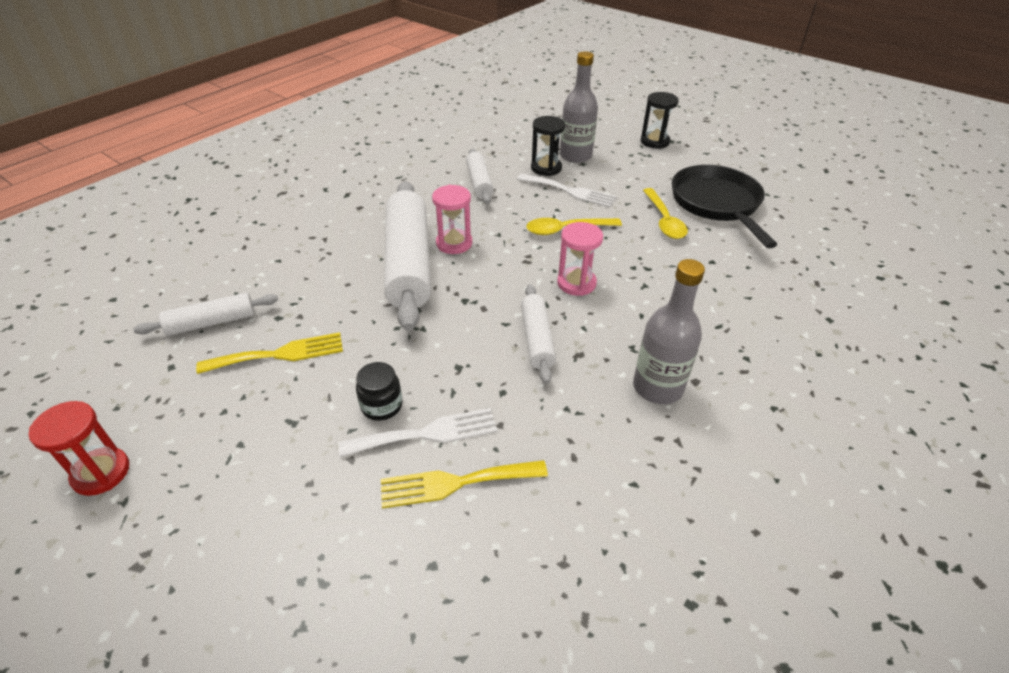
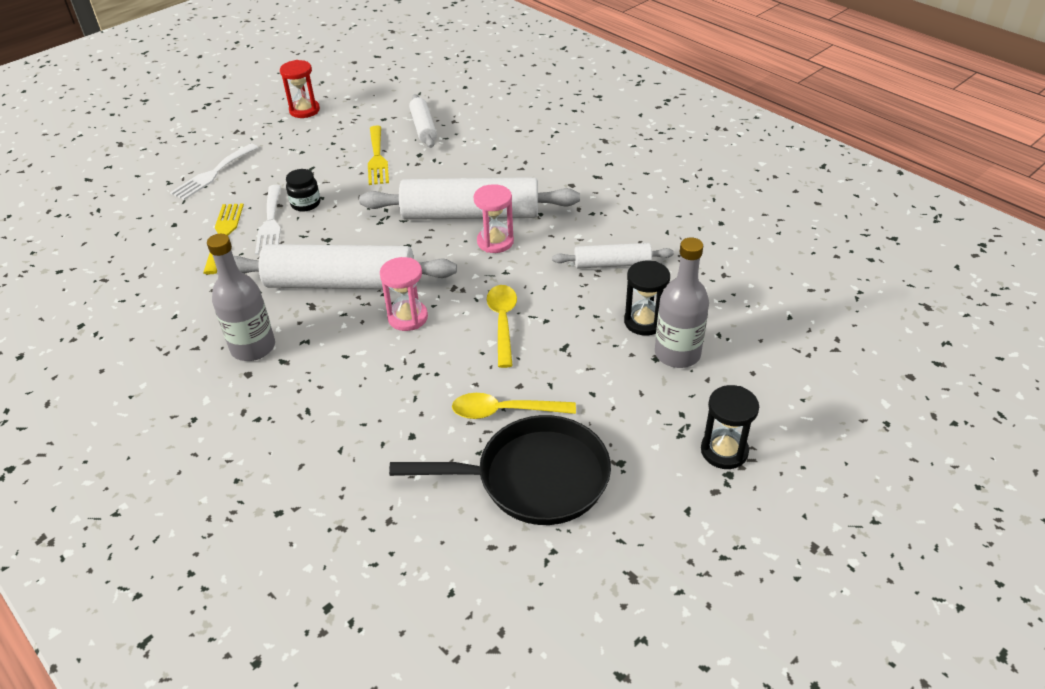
camera: 100 degrees right, 0 degrees up
white fork [517,174,617,207] -> white fork moved to [170,143,258,200]
white rolling pin [521,284,556,384] -> white rolling pin [233,244,457,290], size x1.93

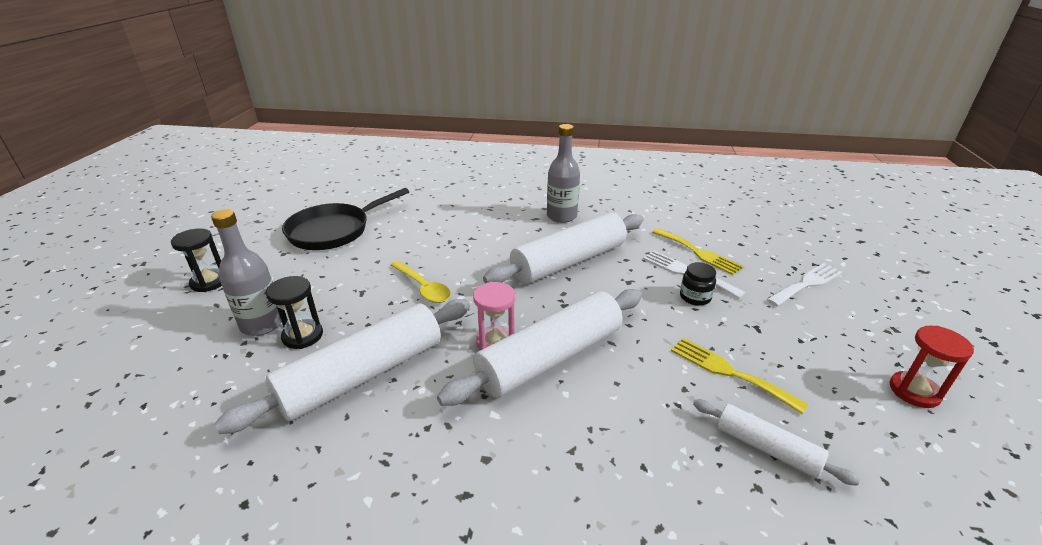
camera: 140 degrees right, 10 degrees down
white fork [170,143,258,200] -> white fork turned 60 degrees clockwise [766,263,843,306]
pink hourglass [380,257,428,331] -> none
yellow spoon [452,393,576,419] -> none
white rolling pin [552,243,674,269] -> white rolling pin [214,299,470,434], size x1.93

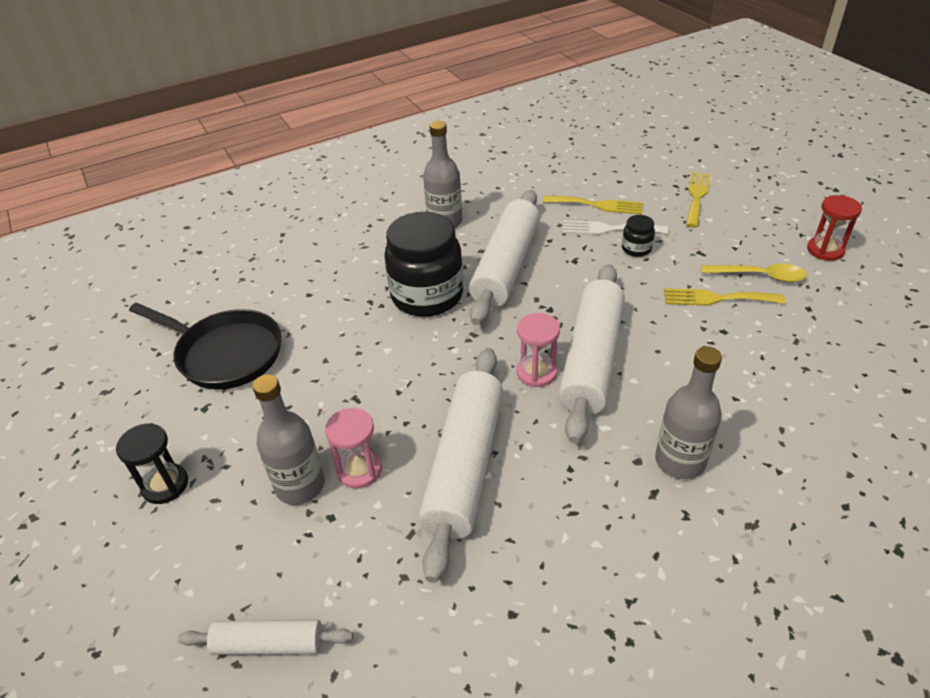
camera: 35 degrees left, 10 degrees up
black hourglass [266,276,323,349] -> pink hourglass [325,407,382,489]
black pan [282,188,409,250] -> black pan turned 75 degrees counterclockwise [129,303,281,389]
yellow spoon [391,261,451,303] -> yellow spoon moved to [701,263,807,282]
white rolling pin [693,399,860,486] -> white rolling pin moved to [178,619,353,655]
white fork [766,263,843,306] -> yellow fork [686,172,711,228]
none -> black jar [384,212,463,317]
none -> grey bottle [655,346,722,479]

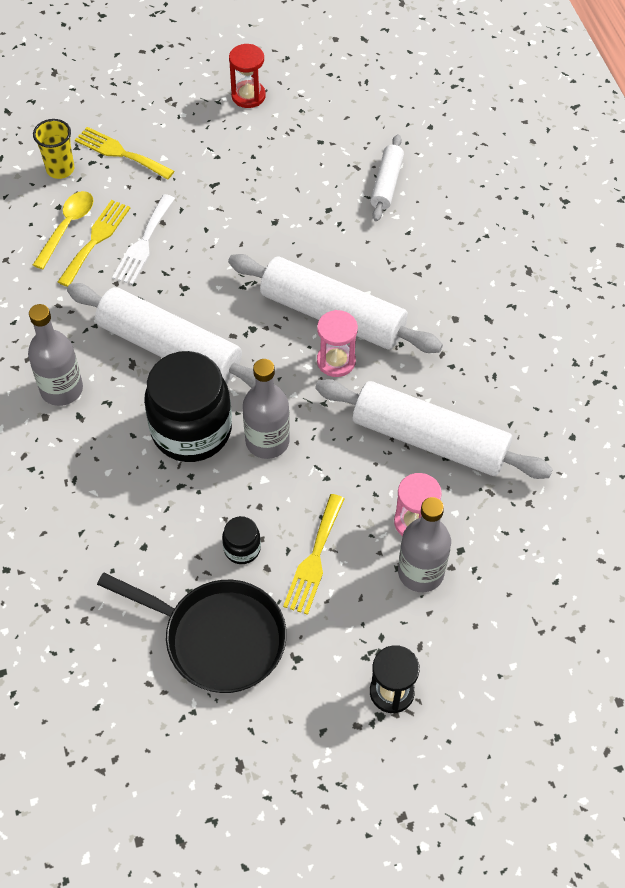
camera: 80 degrees left, 15 degrees up
black pan [129,303,281,389] -> black pan turned 75 degrees clockwise [97,573,287,693]
white rolling pin [178,619,353,655] -> white rolling pin moved to [370,134,404,221]
black jar [622,215,655,257] -> black jar moved to [222,516,261,564]
grey bottle [655,346,722,479] -> grey bottle moved to [243,359,290,459]
yellow fork [664,288,786,306] -> yellow fork moved to [283,494,345,615]
yellow spoon [701,263,807,282] -> yellow spoon moved to [33,191,93,269]
none -> yellow cup [33,119,74,179]

